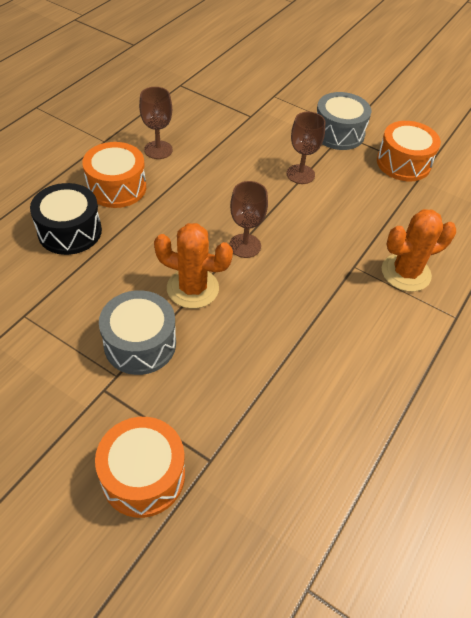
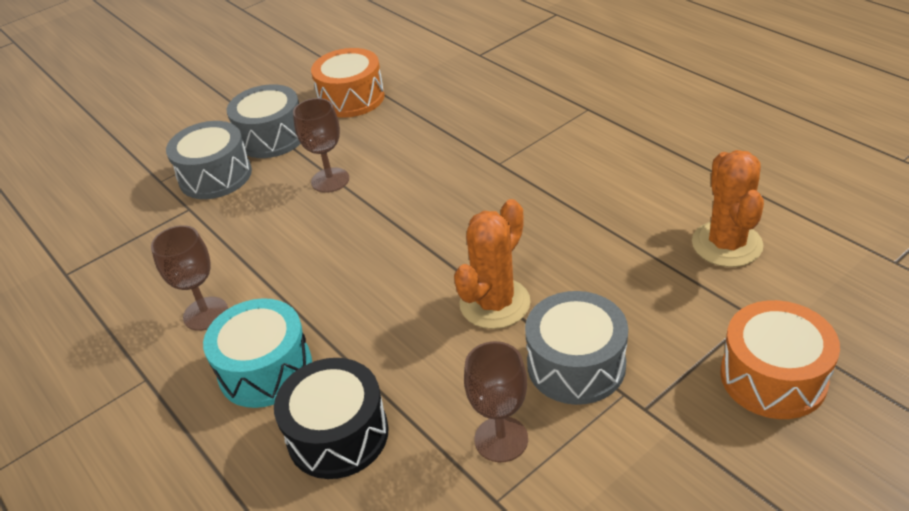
camera: 65 degrees left, 10 degrees down
orange drum [82,142,146,208] -> turquoise drum [203,298,312,408]
brown goblet [229,181,268,258] -> brown goblet moved to [464,341,528,462]
orange cactus [382,209,456,292] -> orange cactus moved to [692,150,764,267]
none -> grey drum [166,121,252,199]

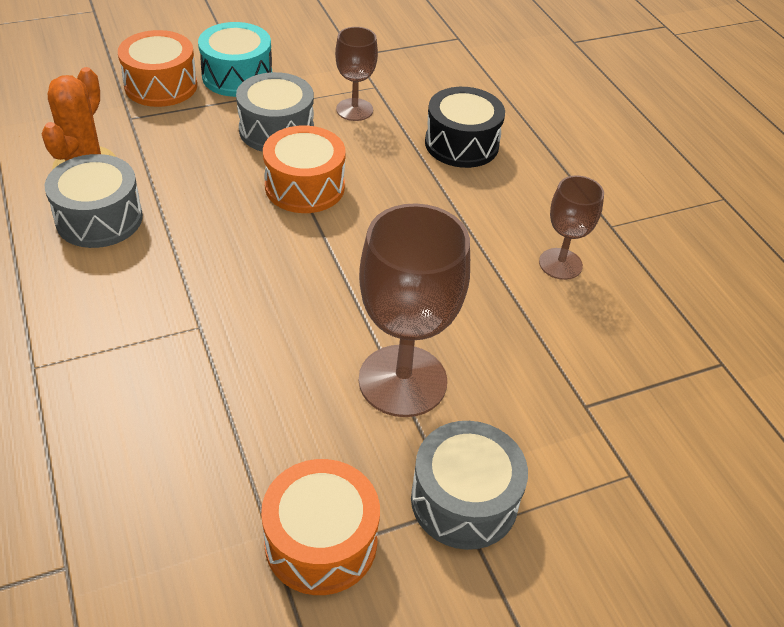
camera: 170 degrees left, 5 degrees up
grey drum [166,121,252,199] -> grey drum moved to [45,154,143,248]
turquoise drum [203,298,312,408] -> turquoise drum moved to [198,22,272,97]
brown goblet [293,98,349,193] -> brown goblet [359,203,470,417], size x1.79
orange cactus [454,199,531,329] -> orange drum [263,125,346,213]

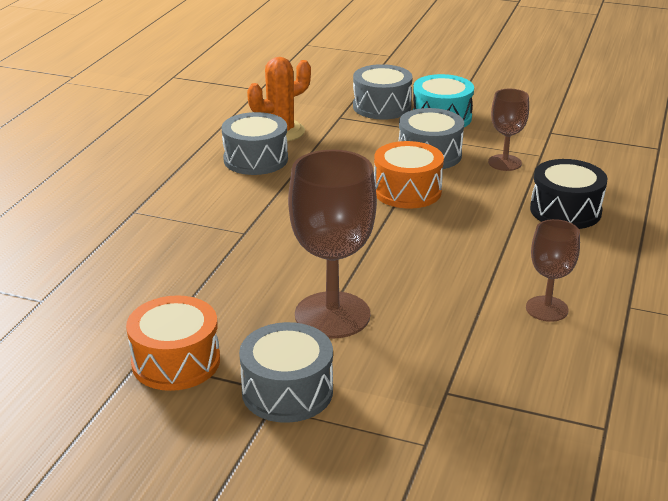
camera: 45 degrees right, 15 degrees down
orange drum [118,30,197,107] -> grey drum [353,64,413,120]

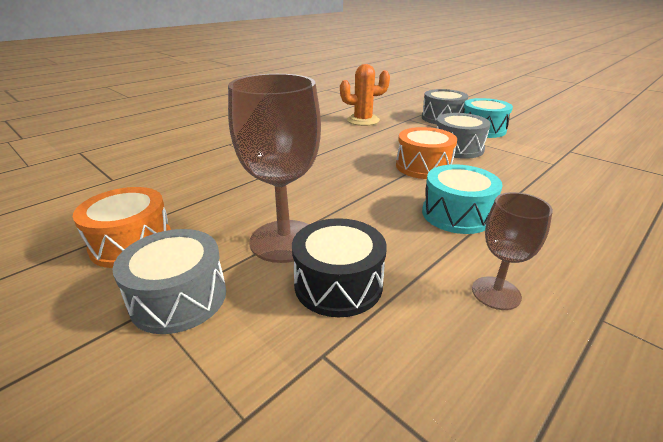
camera: 25 degrees right, 0 degrees up
grey drum [221,112,288,175] -> none
brown goblet [488,89,529,171] -> none
black drum [530,159,608,229] -> black drum moved to [292,218,387,317]
none -> turquoise drum [422,164,503,234]

